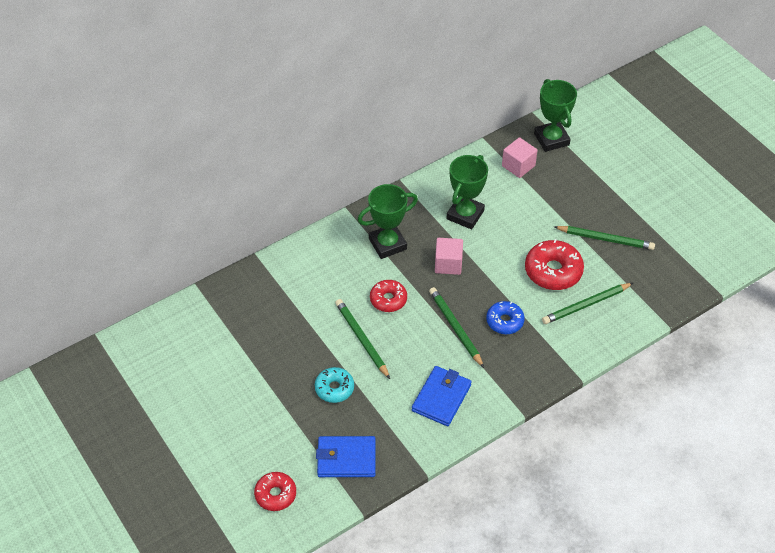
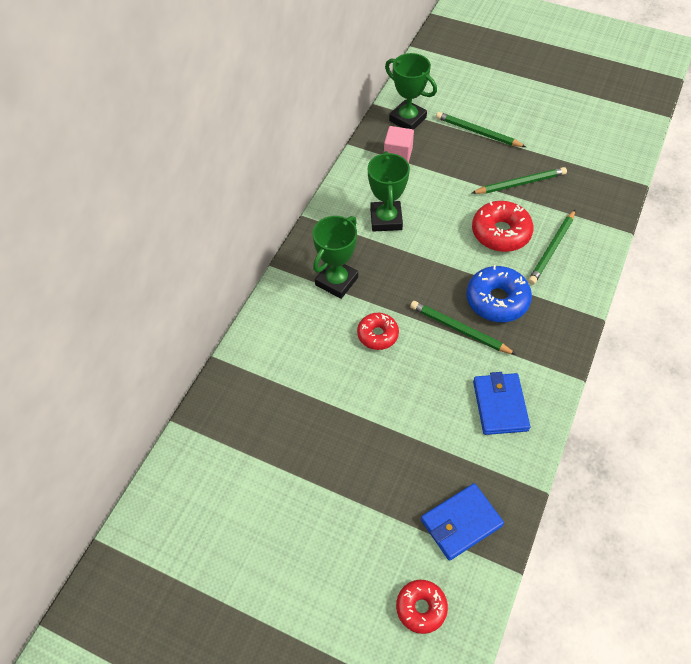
camera: 30 degrees left, 5 degrees up
turquoise donut [315,367,354,403] -> none
green pencil [335,299,390,379] -> green pencil moved to [436,112,526,147]
pink cube [435,238,463,275] -> none
blue donut [486,301,525,334] -> blue donut [466,265,532,322], size x1.58

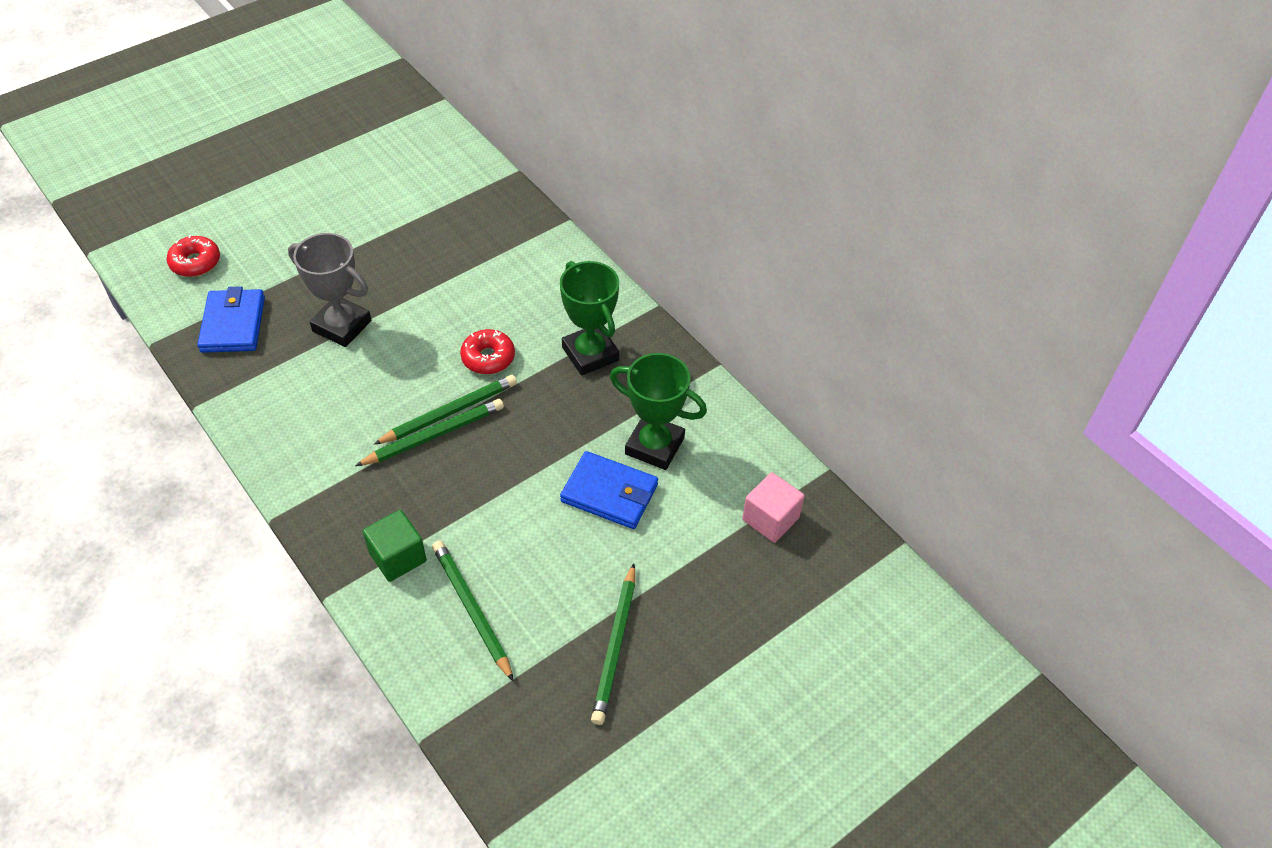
camera: 115 degrees right, 5 degrees down
green trophy [385,53,437,130] -> none
green pencil [436,112,526,147] -> green pencil moved to [373,375,517,445]
blue donut [466,265,532,322] -> none
red donut [472,201,534,252] -> none
blue wallet [473,372,531,435] -> blue wallet moved to [560,451,658,529]
none -> grey trophy [288,233,371,347]
none -> green cube [363,510,427,582]

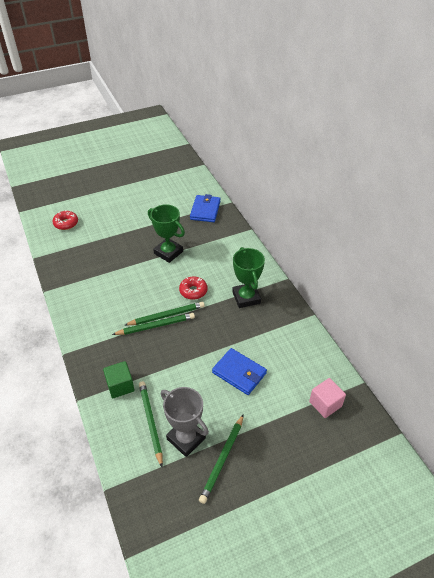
camera: 15 degrees right, 5 degrees down
blue wallet [197,286,265,353] -> blue wallet moved to [190,194,220,222]
grey trophy [288,233,371,347] -> grey trophy moved to [161,387,209,457]
green trophy [610,353,707,470] -> green trophy moved to [148,204,185,263]

